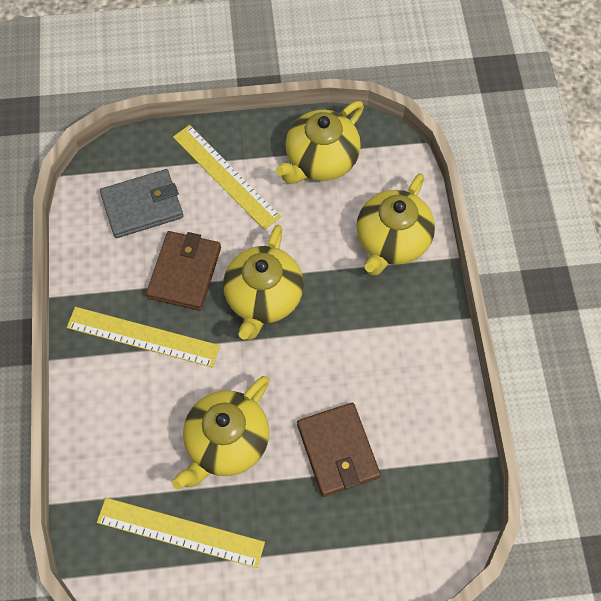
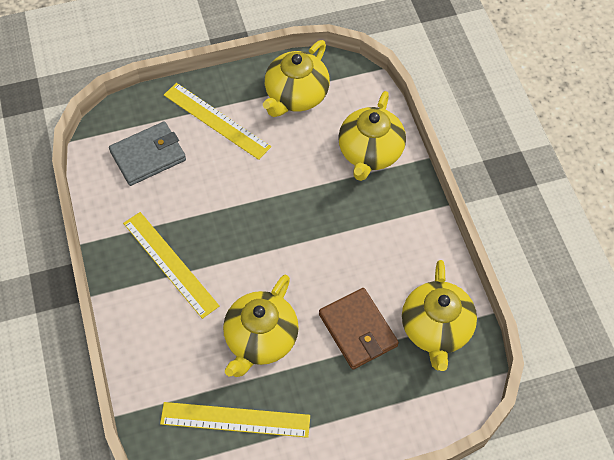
camera: 10 degrees left, 5 degrees down
yellow ruler [67,307,220,368] -> yellow ruler turned 45 degrees clockwise [123,212,219,319]
brown wallet [146,231,221,311] -> none
yellow teapot [223,225,304,340] -> yellow teapot moved to [402,260,477,371]

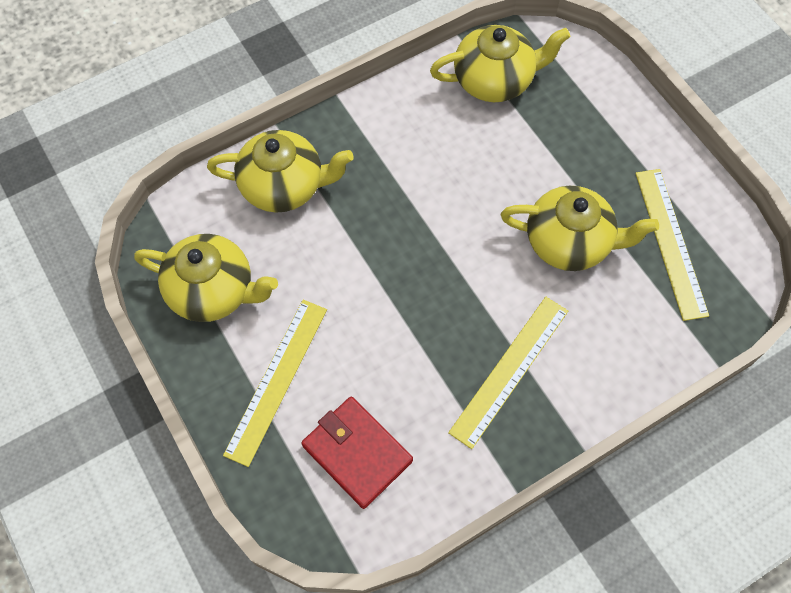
camera: 105 degrees left, 5 degrees up
grey wallet [109,121,186,186] -> red wallet [301,397,413,509]
brown wallet [319,288,399,370] -> none

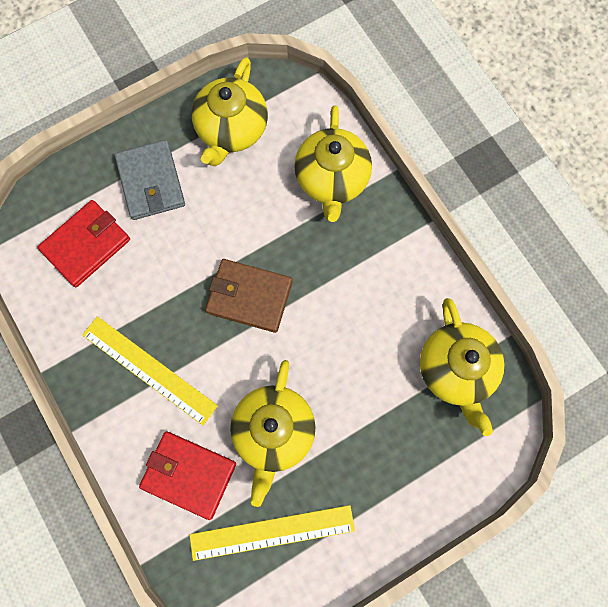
camera: 90 degrees right, 10 degrees up
yellow ruler [223,300,327,467] -> grey wallet [115,140,185,220]
none -> red wallet [139,432,236,520]
none -> brown wallet [205,259,292,333]

